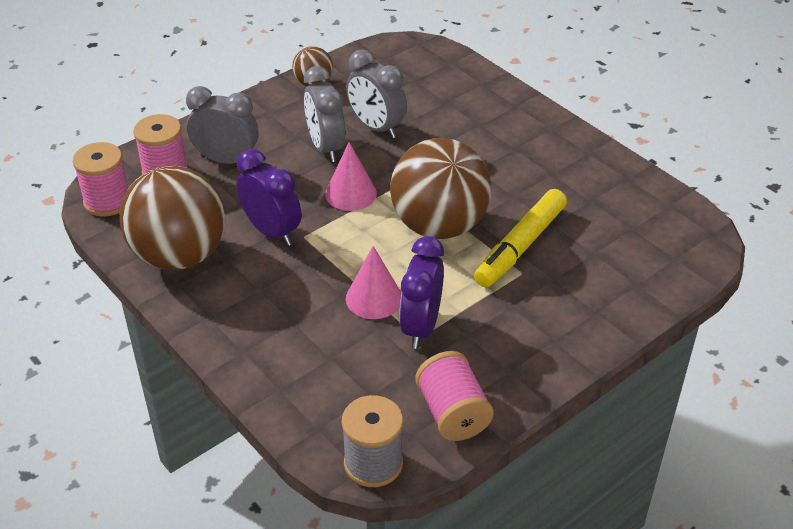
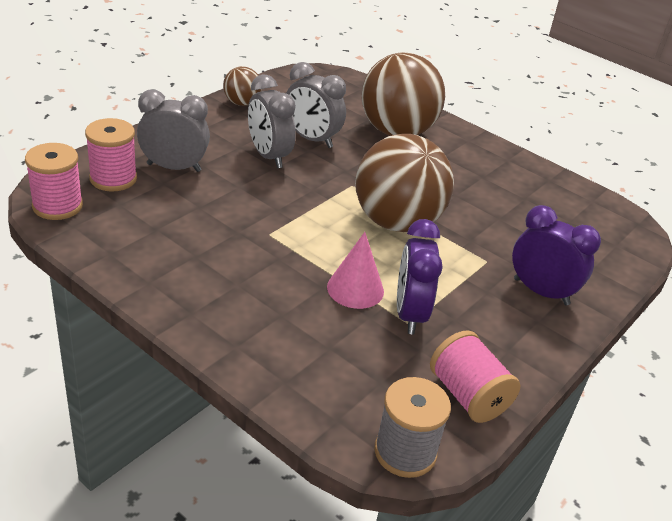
camera: 15 degrees left, 5 degrees down
brown ball [119,166,225,270] -> brown ball moved to [361,52,445,136]
purple clock [236,149,301,246] -> purple clock moved to [512,205,601,306]
pink cone [325,142,377,211] -> none
yellow marker [474,189,567,288] -> none

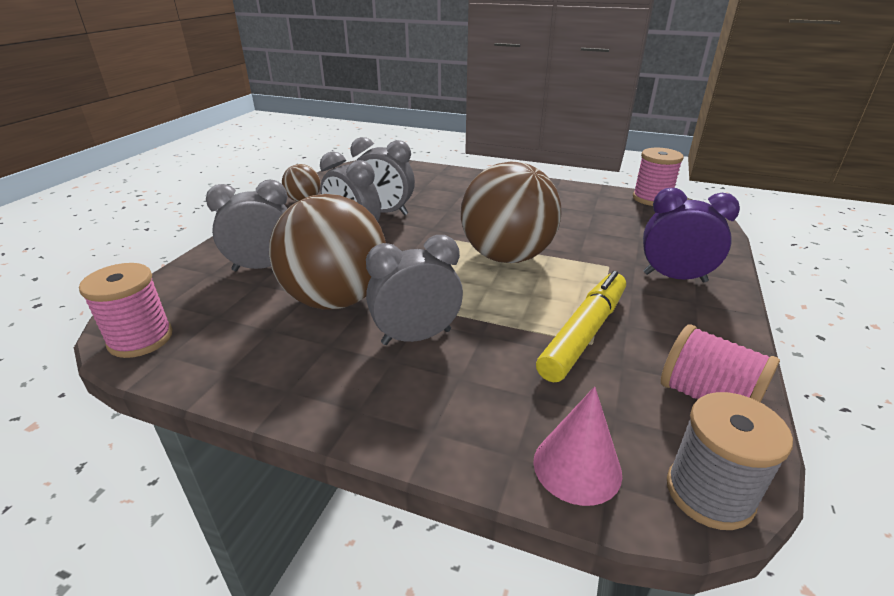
camera: 15 degrees left, 5 degrees down
pink spool [85,118,137,192] -> pink spool moved to [633,148,684,206]
pink cone [327,232,384,309] -> pink cone moved to [533,387,622,506]
brown ball [361,52,445,136] -> brown ball moved to [269,194,386,310]
purple clock [397,219,442,334] -> yellow marker [536,271,626,383]
none -> grey clock [366,235,463,345]

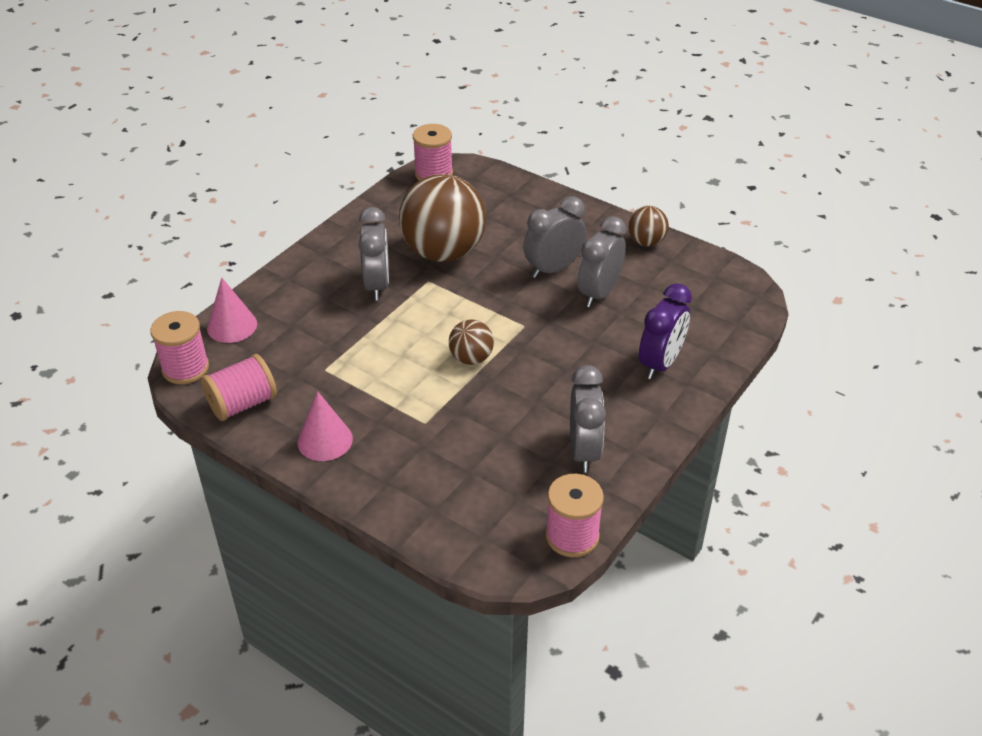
camera: 105 degrees right, 10 degrees up
grey clock [206,180,288,271] -> grey clock moved to [570,365,606,473]
brown ball [461,162,561,263] -> brown ball [449,320,494,365], size x0.47
yellow marker [536,271,626,383] -> none
purple clock [643,188,740,282] -> purple clock moved to [639,283,692,380]
grey spool [667,392,793,530] -> pink spool [150,311,209,384]
none -> pink cone [297,391,353,461]

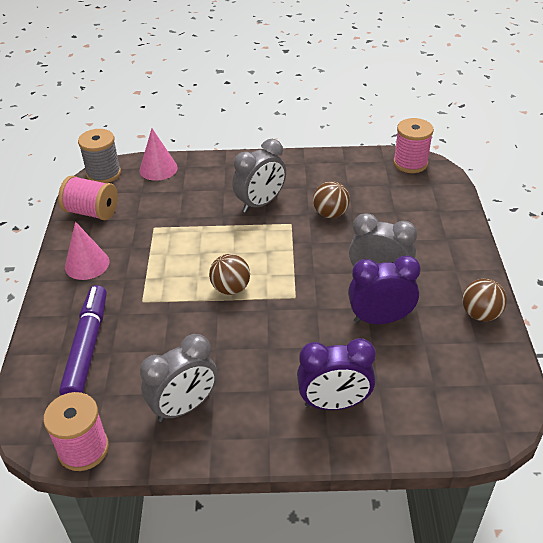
camera: 55 degrees right, 0 degrees up
pink spool [150,311,209,384] -> grey spool [78,129,121,183]
brown ball [399,174,486,262] -> brown ball [313,181,350,218], size x0.47
grey clock [577,216,626,307] -> purple clock [348,255,421,324]
none -> purple marker [59,285,107,395]

